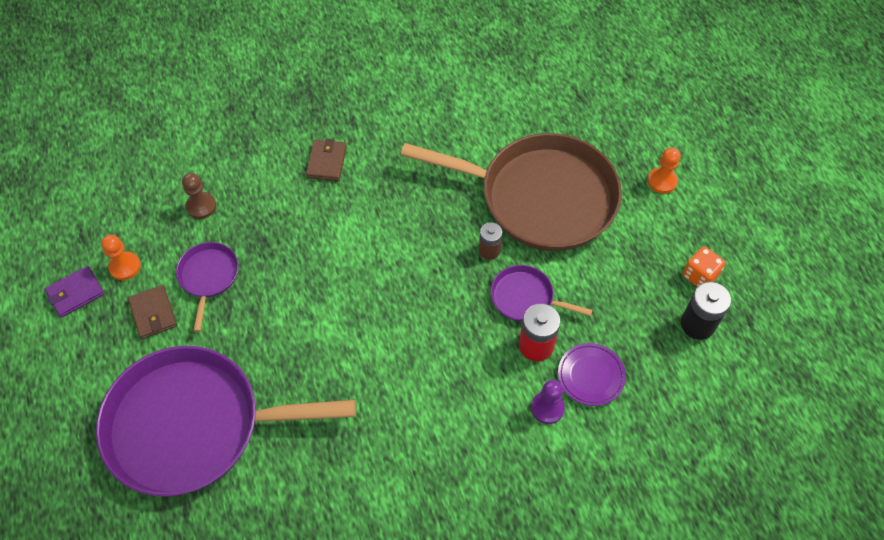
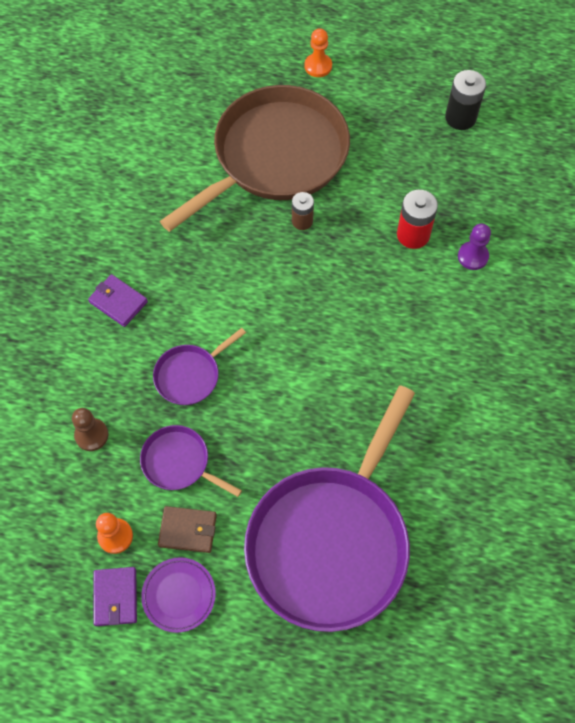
camera: 60 degrees left, 5 degrees up
brown wallet [306,139,347,181] -> purple wallet [88,274,148,327]
purple pan [491,265,592,321] -> purple pan moved to [153,328,246,405]
purple plate [558,343,626,406] -> purple plate moved to [141,557,216,633]
orange dice [682,246,726,287] -> none

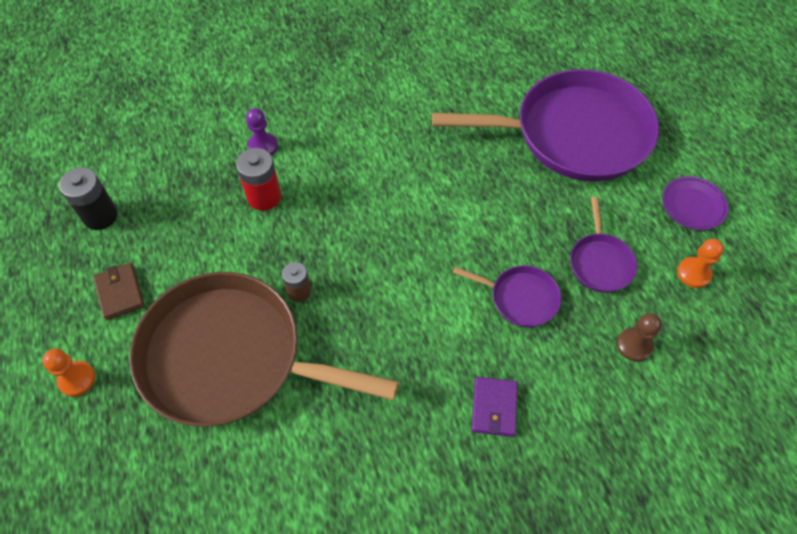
camera: 120 degrees left, 5 degrees down
purple wallet [93,567,137,626] -> none
brown wallet [158,506,217,553] -> brown wallet moved to [93,263,144,320]

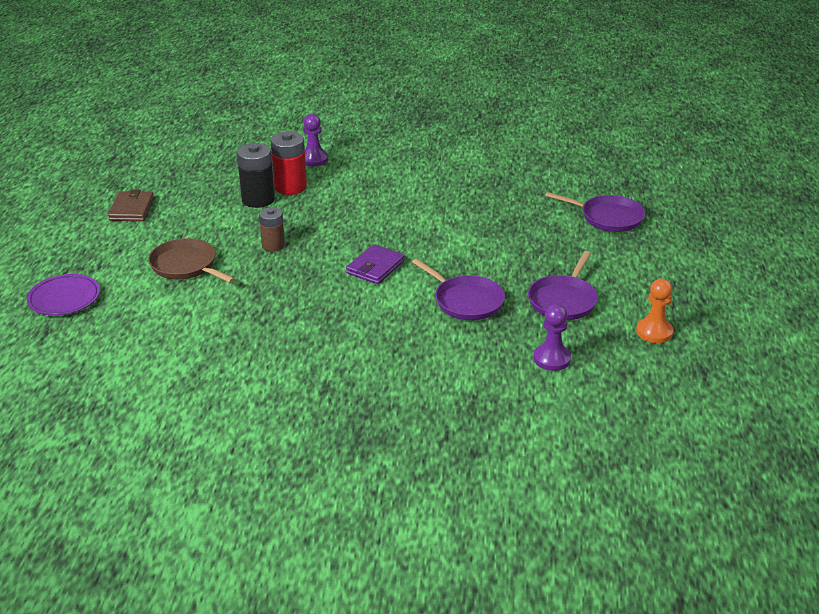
camera: 25 degrees right, 25 degrees down
orange pawn [42,349,95,397] -> none
black battery [59,167,118,230] -> black battery moved to [237,143,275,208]
brown pan [130,272,399,427] -> brown pan [148,238,235,283], size x0.43
purple pan [432,69,659,181] -> purple pan [545,192,645,232], size x0.43
purple wallet [471,377,518,437] -> purple wallet moved to [346,244,405,284]
brown pawn [617,313,662,362] -> purple pawn [534,304,571,371]
purple plate [662,176,729,230] -> purple plate moved to [27,274,100,316]

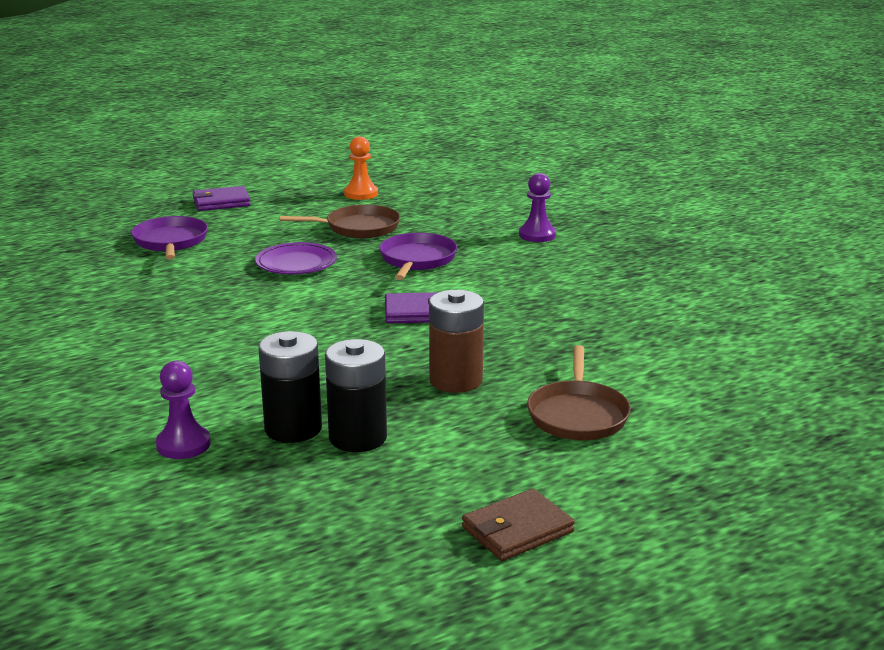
camera: 125 degrees left, 10 degrees down
purple plate [27,274,100,316] -> purple plate moved to [255,242,337,274]
brown battery [259,207,285,252] -> brown battery [429,290,484,393], size x1.54
red battery [271,131,307,195] -> black battery [258,331,322,443]
purple pan [528,251,598,320] -> brown pan [280,205,400,238]
purple pawn [534,304,571,371] -> purple pawn moved to [519,173,556,242]
none -> purple wallet [192,186,251,211]

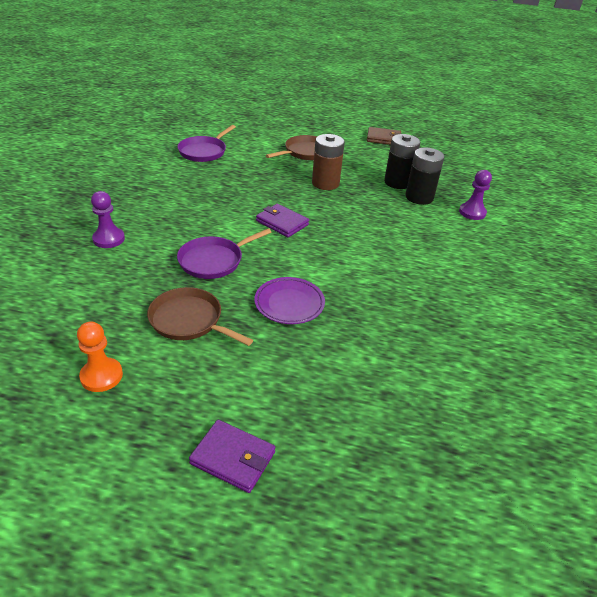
camera: 140 degrees left, 15 degrees up
purple pan [131,216,208,260] -> purple pan moved to [177,125,236,162]

